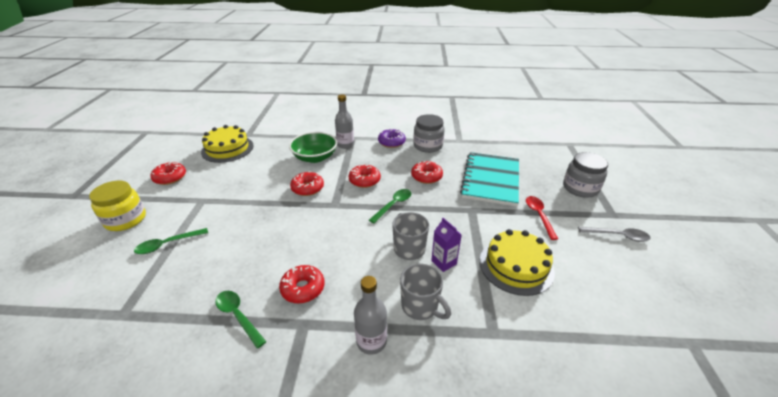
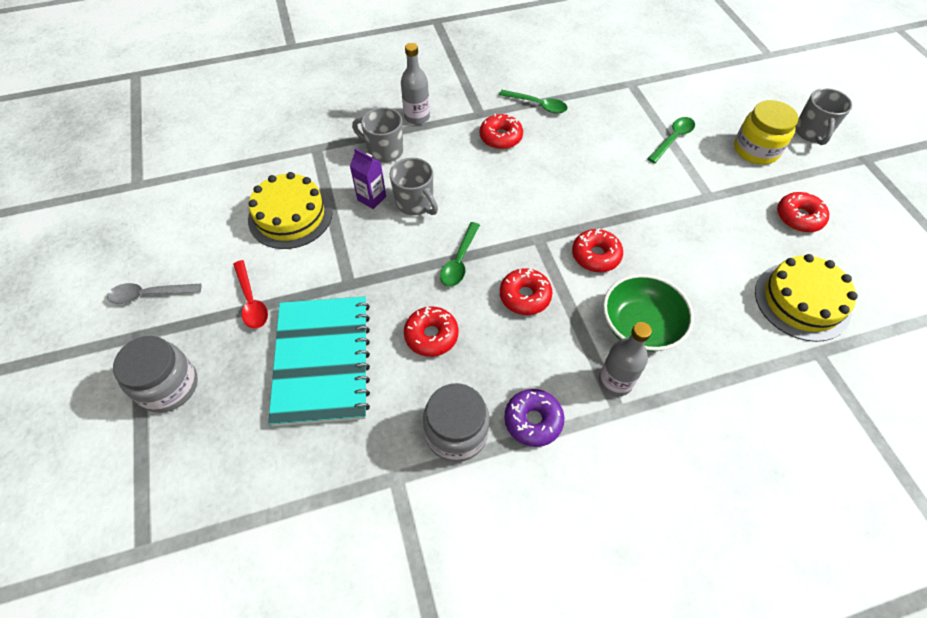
camera: 160 degrees right, 20 degrees up
none -> grey mug [795,88,853,145]

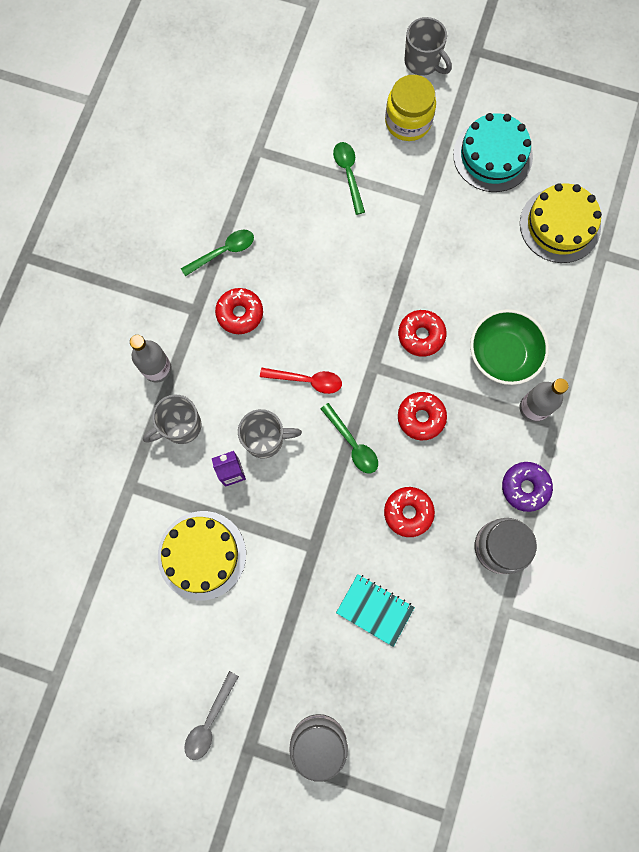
camera: 55 degrees left, 20 degrees up
red spoon [233,260,268,329] -> red spoon moved to [260,368,342,394]
turquoise notebook [268,296,370,426] -> turquoise notebook [336,574,415,647], size x0.53
red donut [777,192,829,232] -> turquoise cake [453,113,533,192]

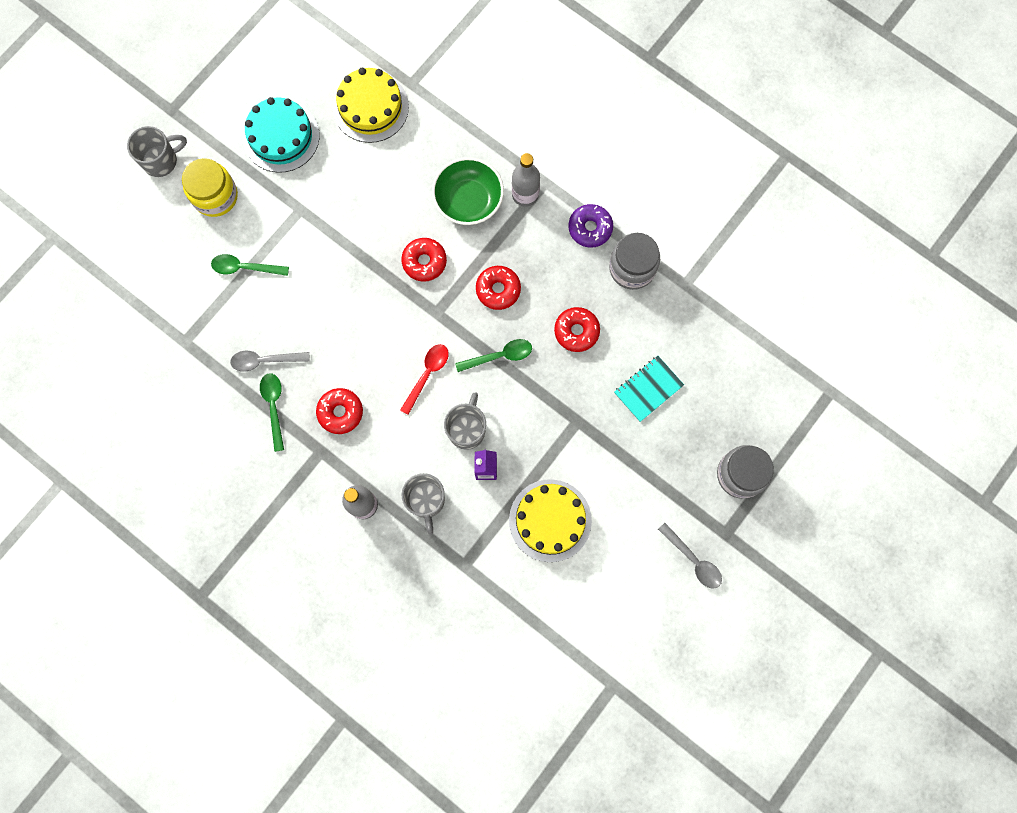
camera: 70 degrees left, 0 degrees up
none -> grey spoon [230,351,310,372]

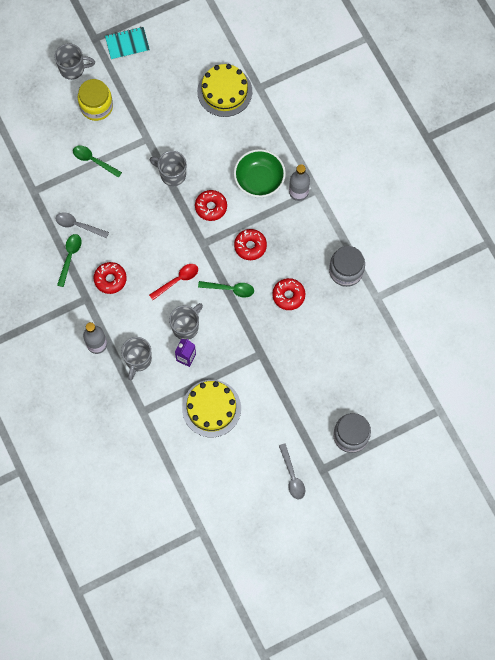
camera: 25 degrees right, 5 degrees down
turquoise cake [243,97,320,173] -> none
purple donut [568,204,613,248] -> none
turquoise notebook [614,356,684,422] -> turquoise notebook moved to [105,27,150,60]
none -> grey mug [150,151,186,186]

